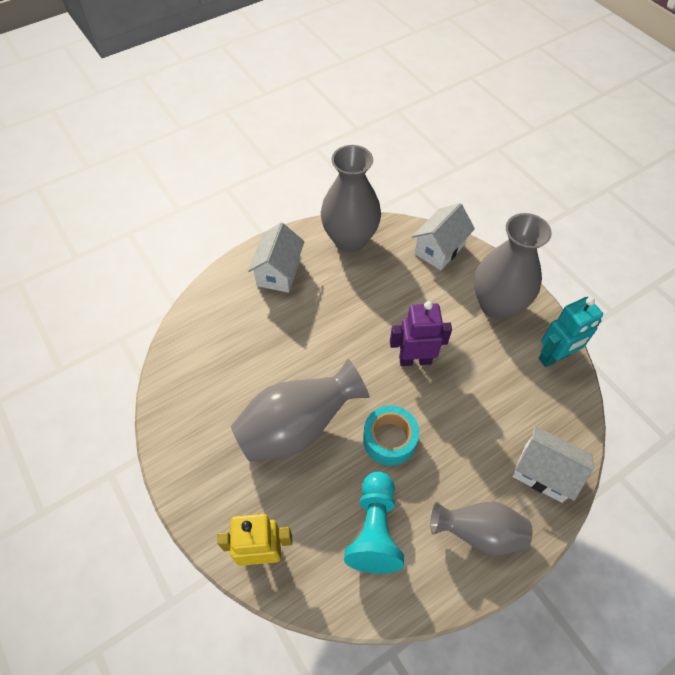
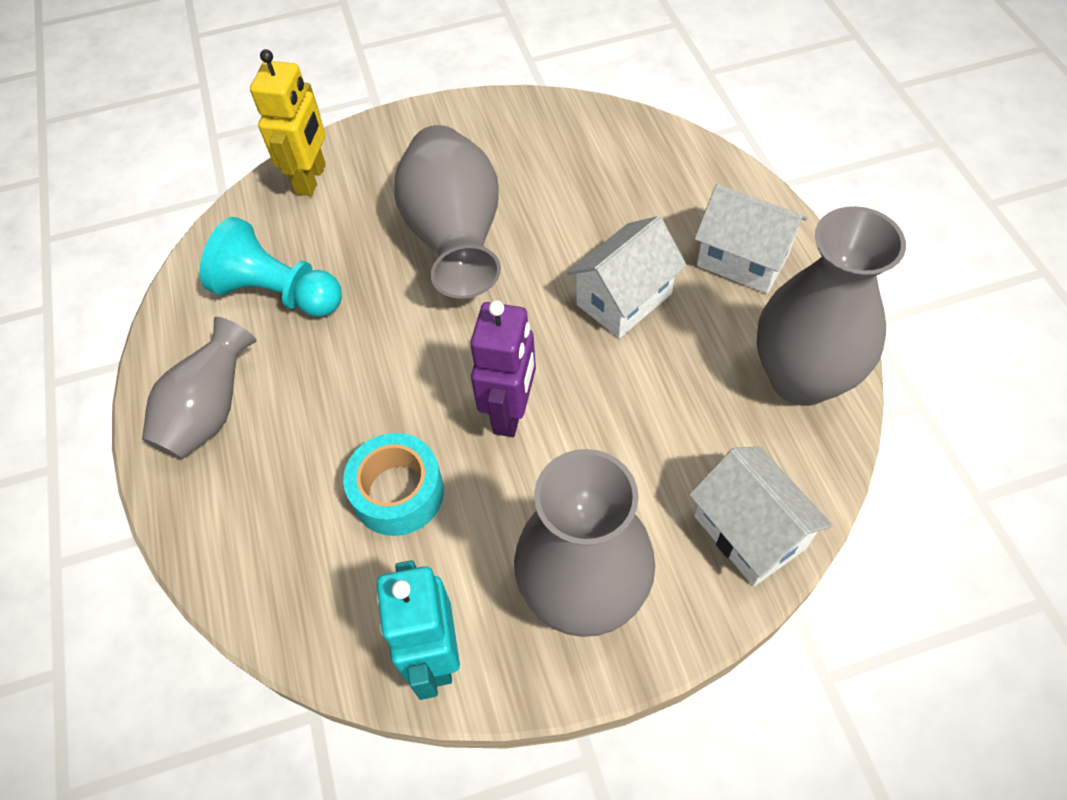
camera: 110 degrees right, 0 degrees up
turquoise tape [363,405,419,466] -> turquoise tape moved to [343,433,444,536]
white house [512,426,594,503] -> white house moved to [567,216,687,338]

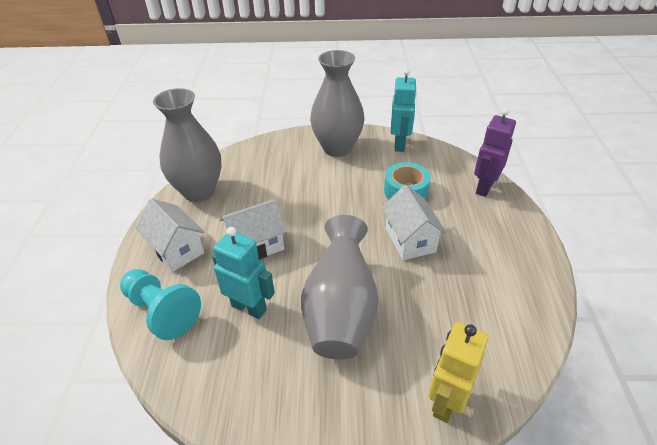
camera: 165 degrees left, 15 degrees down
grey vase [142,317,256,459] -> none
turquoise pawn [200,217,342,317] -> turquoise pawn moved to [120,269,201,340]
purple robot [470,300,536,437] -> purple robot moved to [474,108,516,197]
white house [689,447,833,586] -> white house moved to [382,185,447,260]
none -> turquoise robot [212,227,275,319]

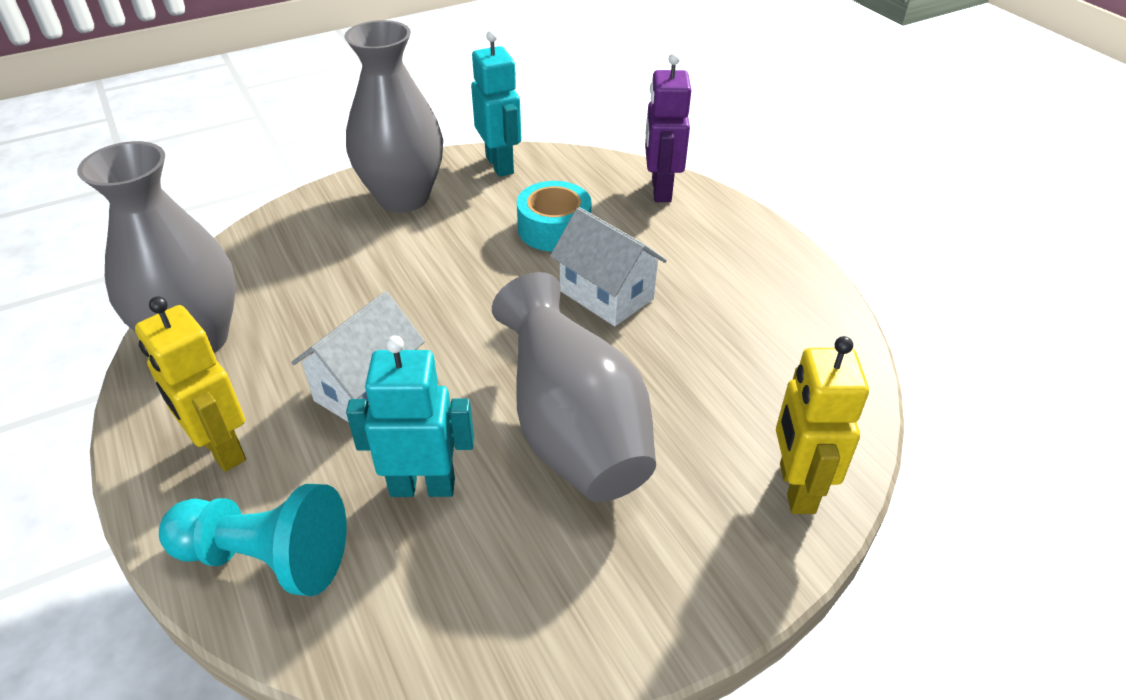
camera: 30 degrees left, 0 degrees up
white house [135,198,205,272] -> yellow robot [135,296,246,472]

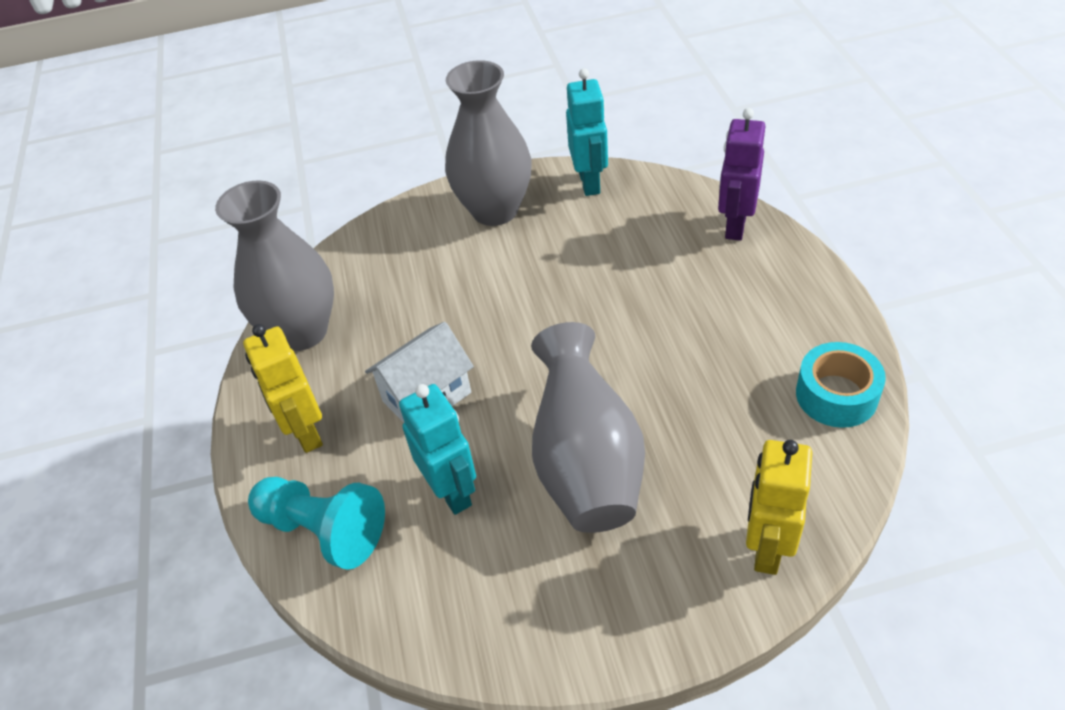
camera: 20 degrees right, 5 degrees up
turquoise robot [346,335,474,497] -> turquoise robot turned 45 degrees clockwise [399,384,476,515]
turquoise tape [517,181,592,252] -> turquoise tape moved to [796,342,886,428]
white house [550,207,667,326] -> none

